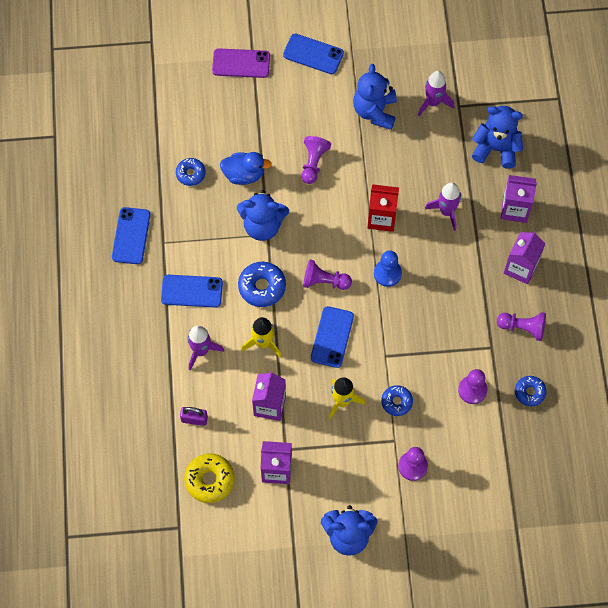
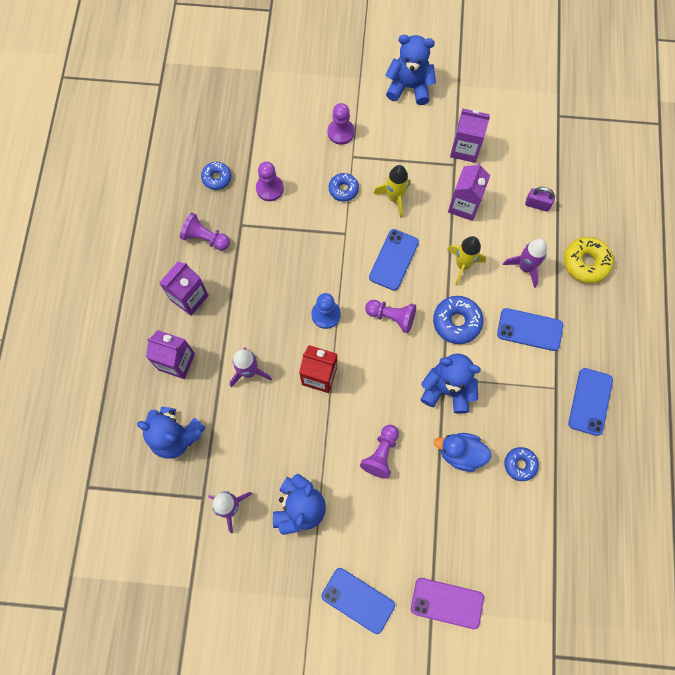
camera: 170 degrees left, 5 degrees up
yellow donut [184,453,235,503] -> yellow donut moved to [564,237,614,283]

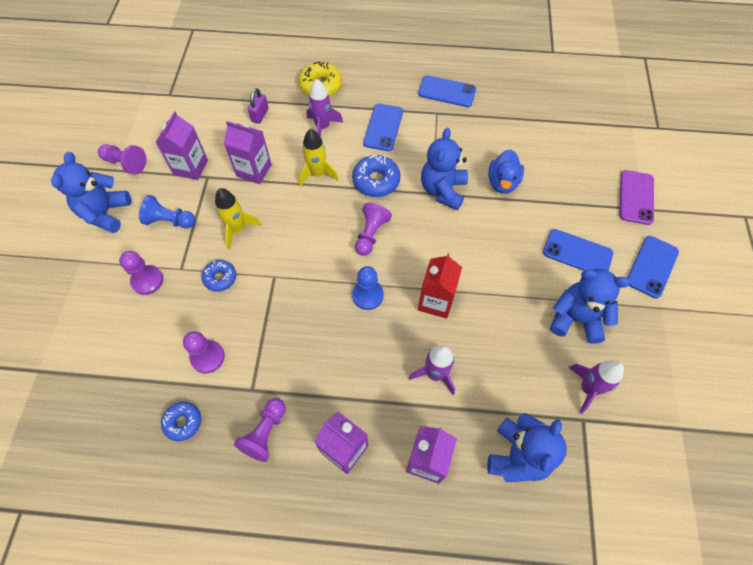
camera: 90 degrees left, 10 degrees down
purple pawn [360,425,399,479] -> purple pawn moved to [98,144,146,175]
blue phone [369,229,419,291] -> blue phone moved to [543,229,613,271]
blue donut [504,447,539,481] -> none
none -> blue pawn [139,195,195,228]

